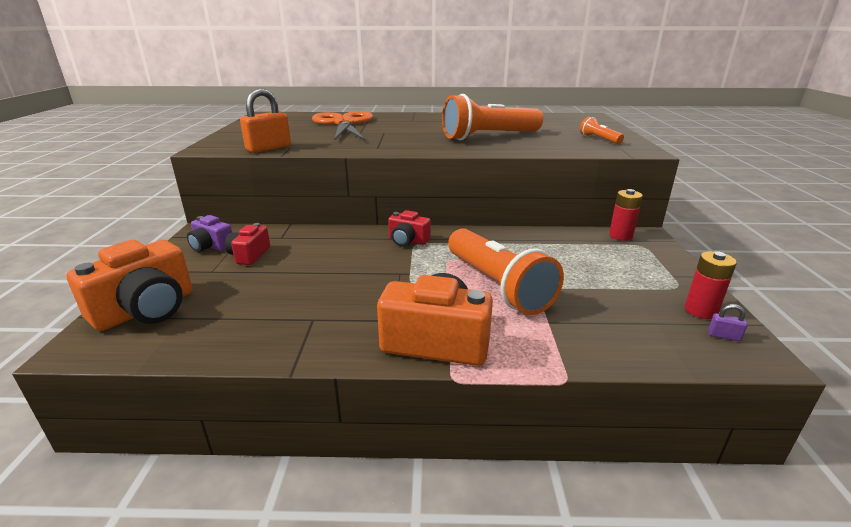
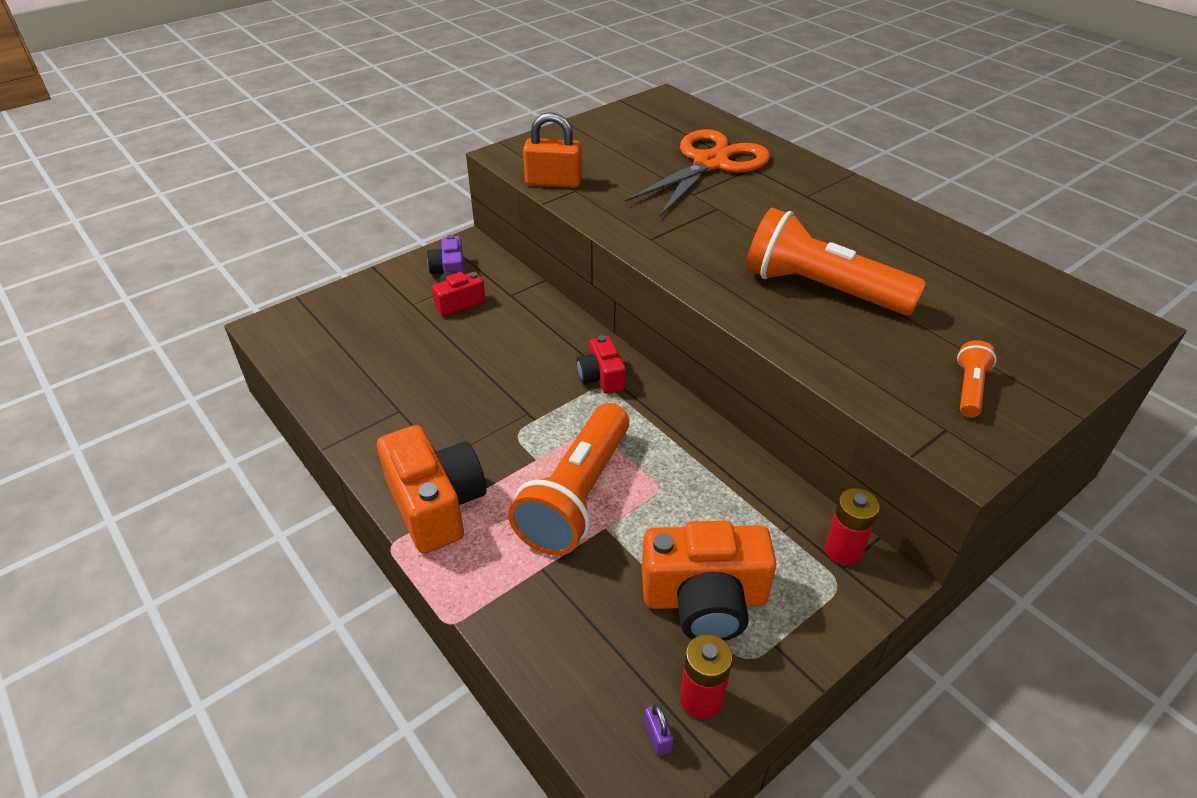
camera: 50 degrees right, 15 degrees up
orange camera [66,240,192,331] -> orange camera moved to [642,521,776,641]

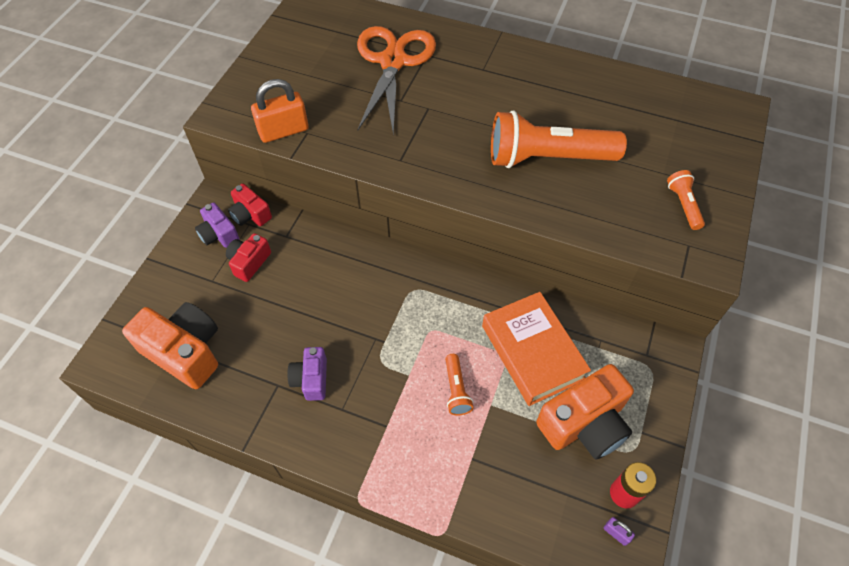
camera: 30 degrees left, 15 degrees up
orange camera [377,425,487,554] -> orange camera moved to [122,302,218,389]
orange flashlight [508,403,629,556] -> orange flashlight [445,354,473,416], size x0.45
red camera [577,335,626,394] -> red camera moved to [228,184,272,226]
red battery [825,488,880,566] -> none
none -> purple camera [287,347,327,401]
none -> orange book [482,292,591,406]

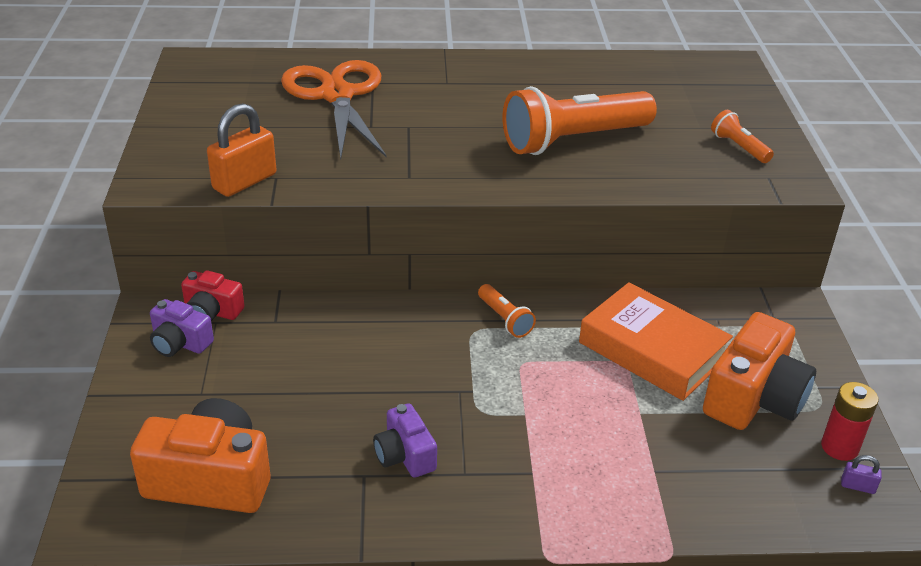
camera: 25 degrees left, 20 degrees down
red camera [226,233,271,282] -> none
orange flashlight [445,354,473,416] -> orange flashlight moved to [478,284,536,338]

